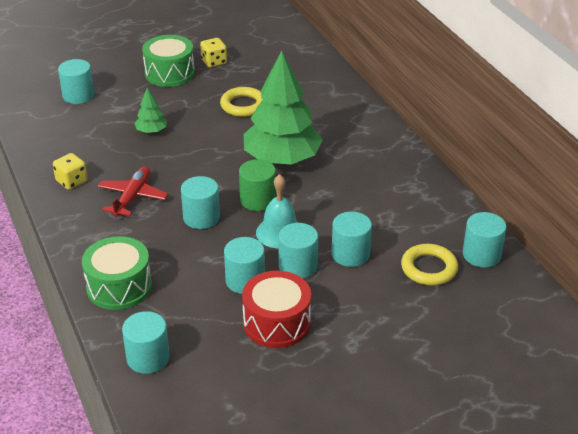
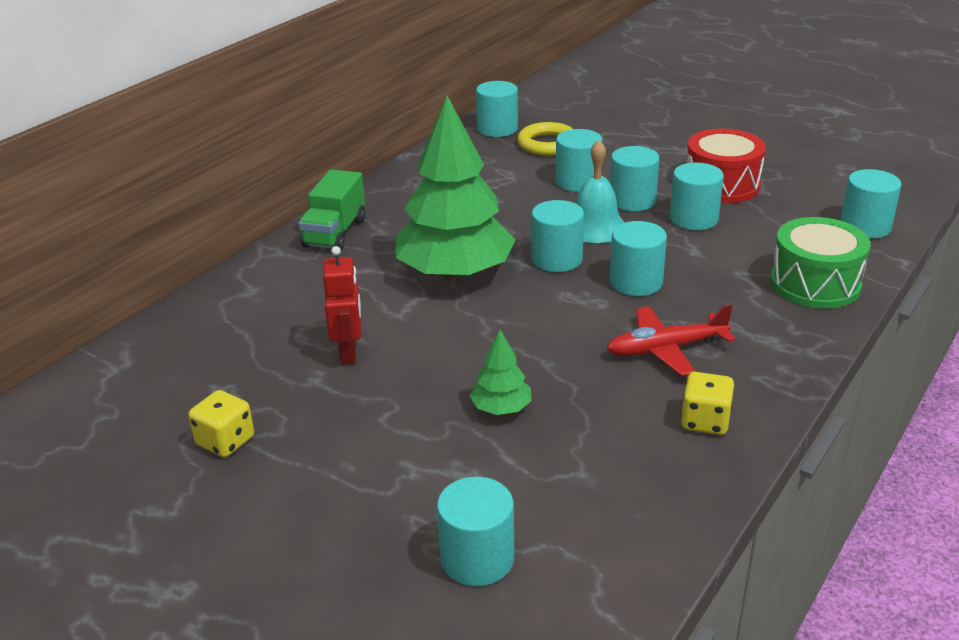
camera: 120 degrees left, 5 degrees down
green drum [142,35,195,87] -> none
yellow ring [220,87,263,117] -> red robot [323,246,361,365]
green cylinder [239,159,276,211] -> turquoise cylinder [532,200,584,272]
none -> green truck [299,169,365,251]

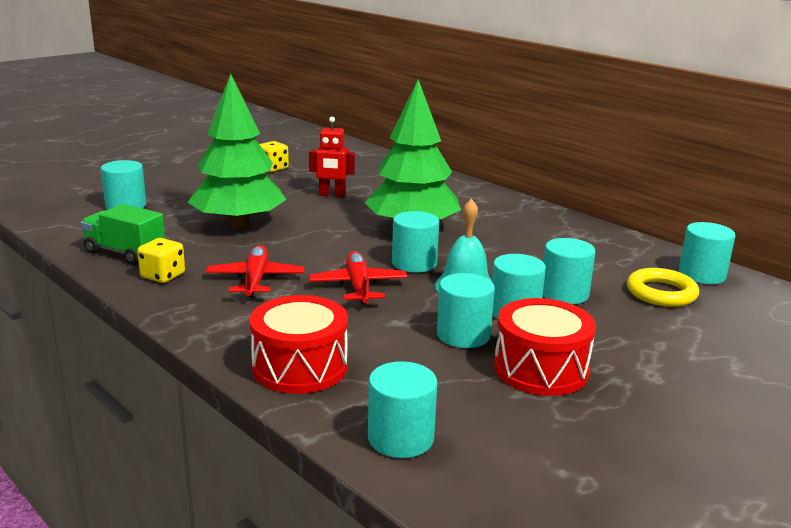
camera: 100 degrees right, 10 degrees down
green truck [299,169,365,251] -> green truck moved to [81,204,165,265]
green tree [470,329,532,415] -> green tree [187,73,286,228], size x2.32
turquoise cylinder [610,221,667,296] -> red plane [309,251,408,304]
green drum [770,217,871,309] -> red drum [250,295,348,394]

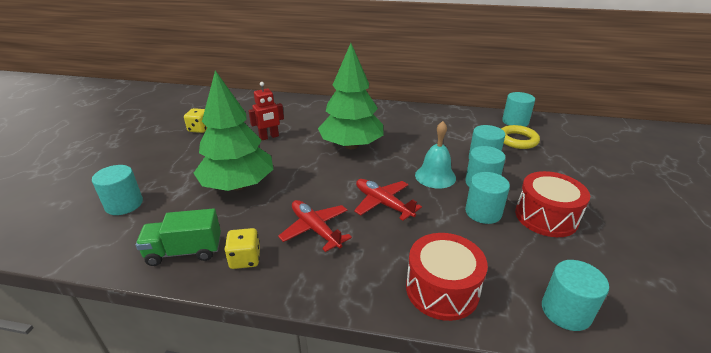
camera: 35 degrees left, 10 degrees up
turquoise cylinder [392,211,439,273] -> none

